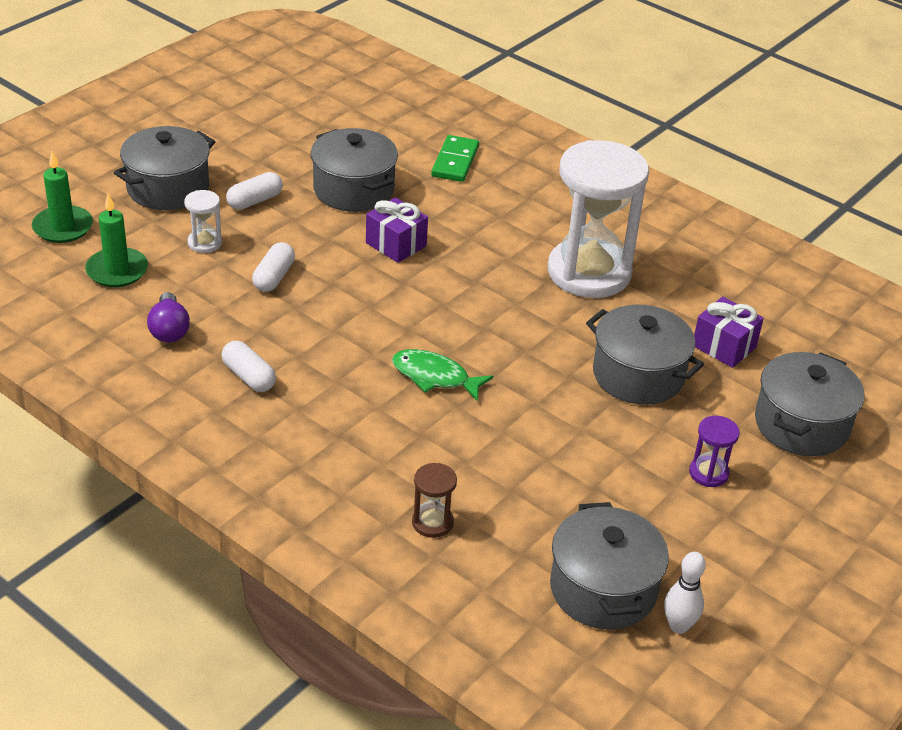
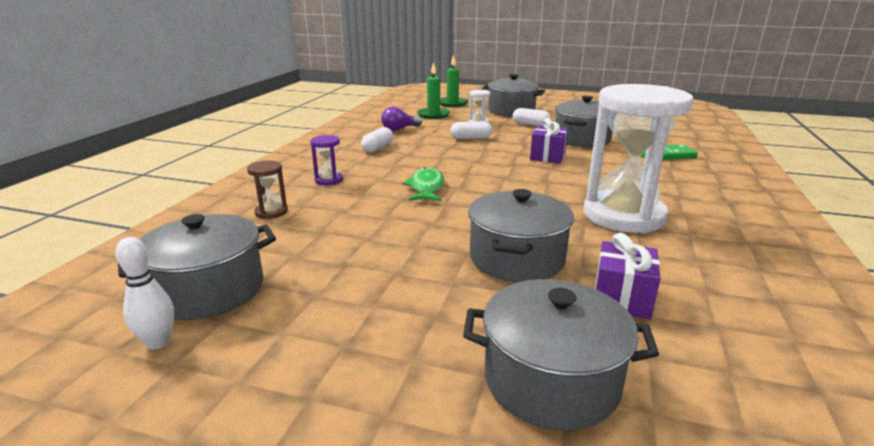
camera: 70 degrees right, 15 degrees down
purple hourglass [689,416,740,487] -> purple hourglass moved to [310,135,343,185]

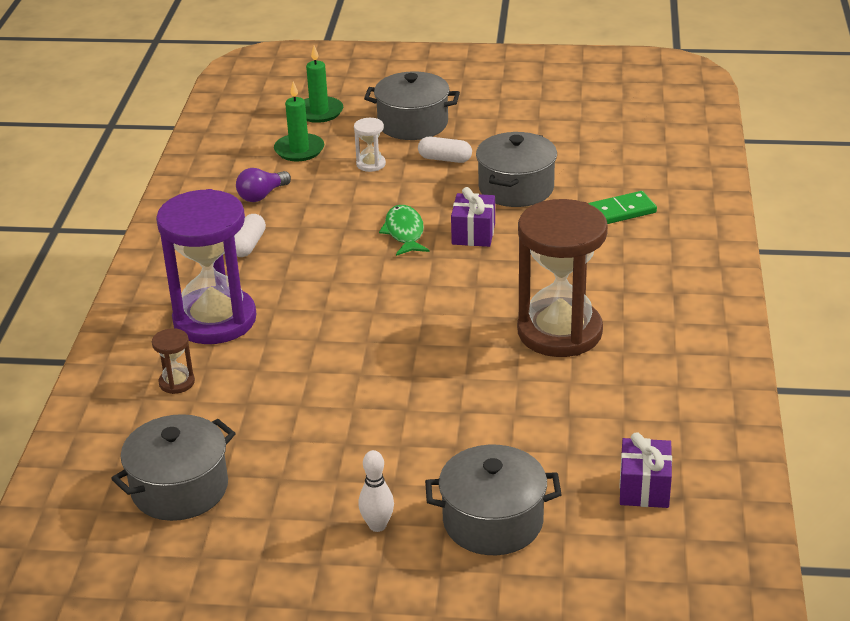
camera: 10 degrees left, 10 degrees up
white bowling pin [115,237,174,349] -> white bowling pin moved to [358,450,394,532]
purple hourglass [310,135,343,185] -> purple hourglass [156,189,256,344], size x2.45
green fish [402,167,444,201] -> green fish moved to [379,205,429,256]
white capsule [450,121,492,139] -> none
grey pot [468,189,574,282] -> none
white hourglass [584,84,693,233] -> brown hourglass [517,199,608,357]
purple gift [595,233,660,319] -> purple gift moved to [619,432,672,508]

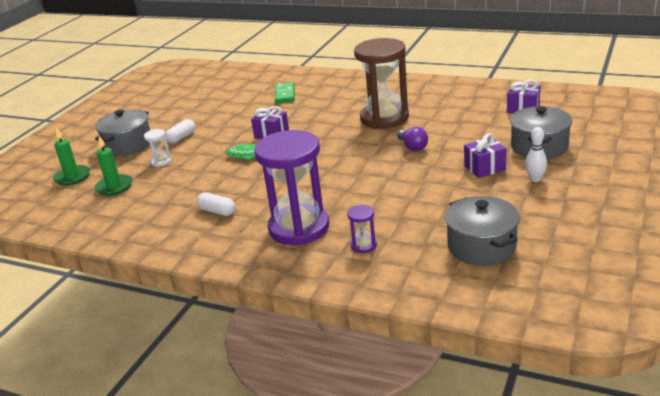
camera: 70 degrees left, 5 degrees down
brown hourglass [152,328,195,394] -> purple hourglass [347,205,377,253]
purple light bulb [236,168,291,202] -> purple light bulb moved to [397,127,428,151]
grey pot [476,132,557,207] -> none
none -> purple gift [464,133,506,178]

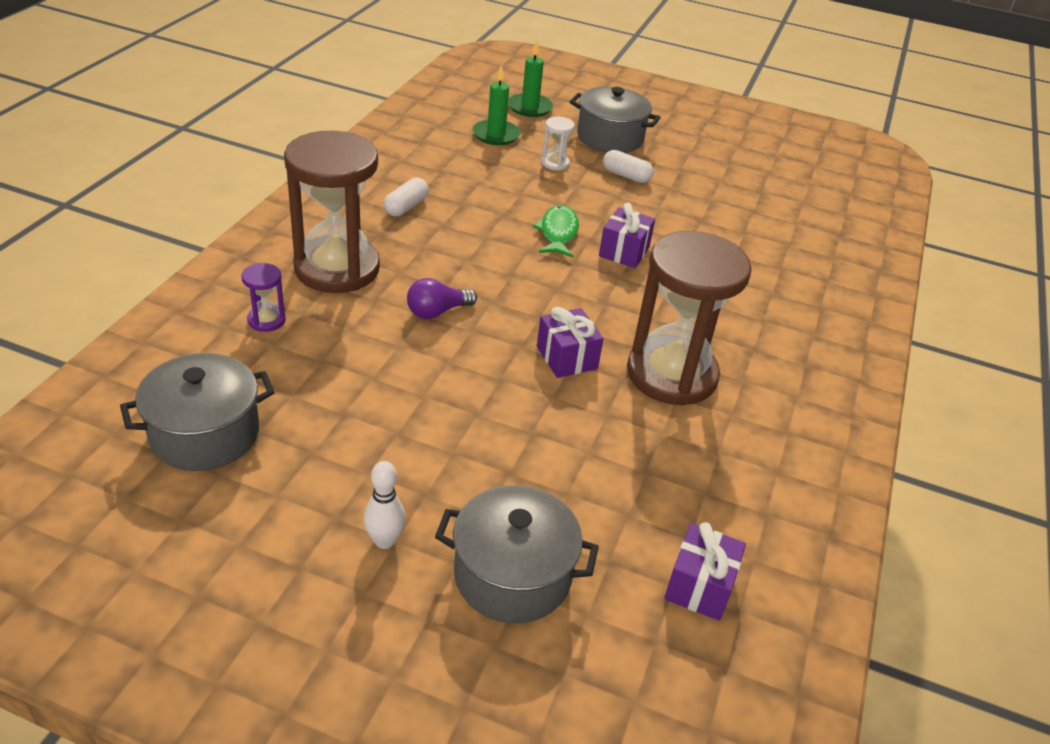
camera: 80 degrees right, 10 degrees up
purple hourglass [254,130,329,245] -> brown hourglass [284,131,380,293]
green domino [275,82,295,103] -> none
purple light bulb [397,127,428,151] -> purple light bulb moved to [407,278,477,319]
purple gift [464,133,506,178] -> purple gift moved to [537,307,604,378]

